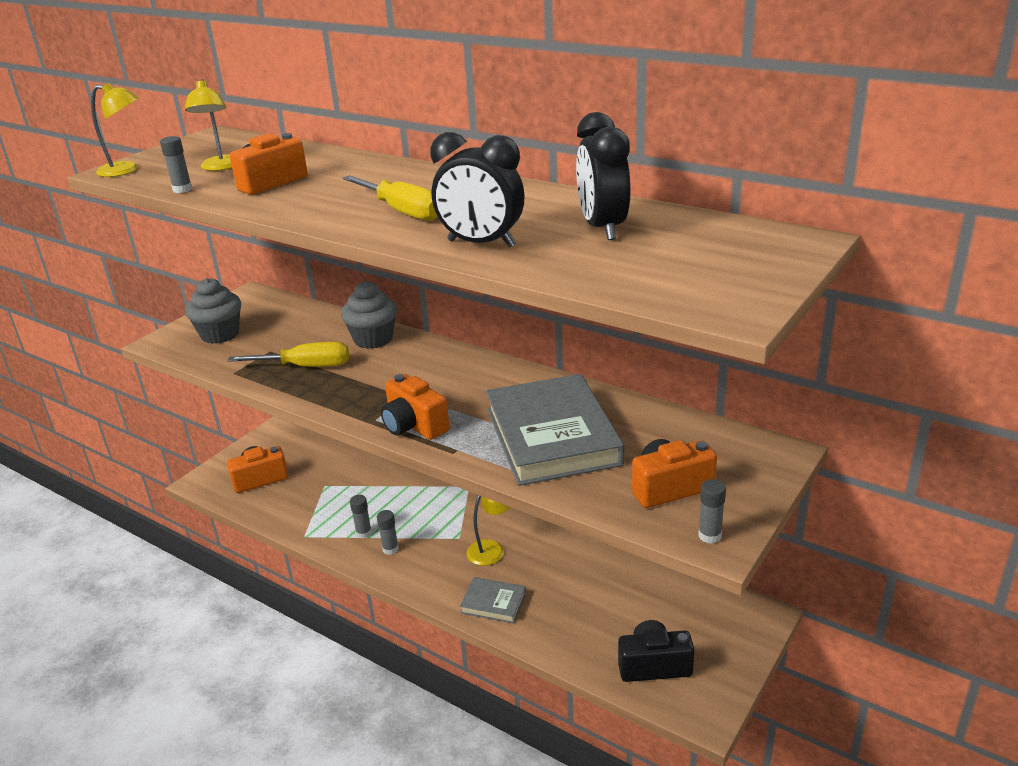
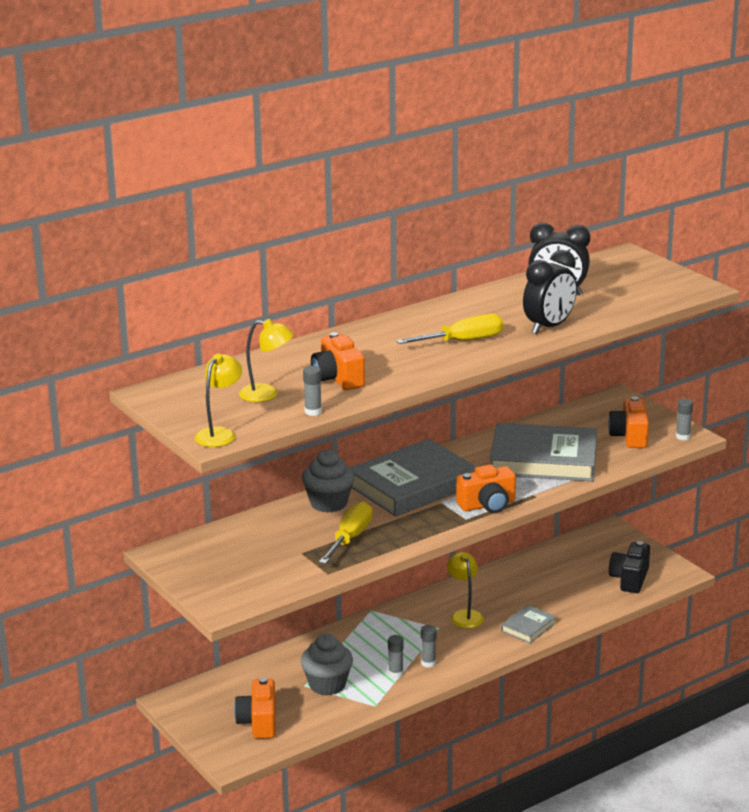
camera: 70 degrees left, 5 degrees down
grey cupcake [185,278,241,344] -> grey cupcake moved to [301,634,353,696]
none -> grey book [350,439,477,516]

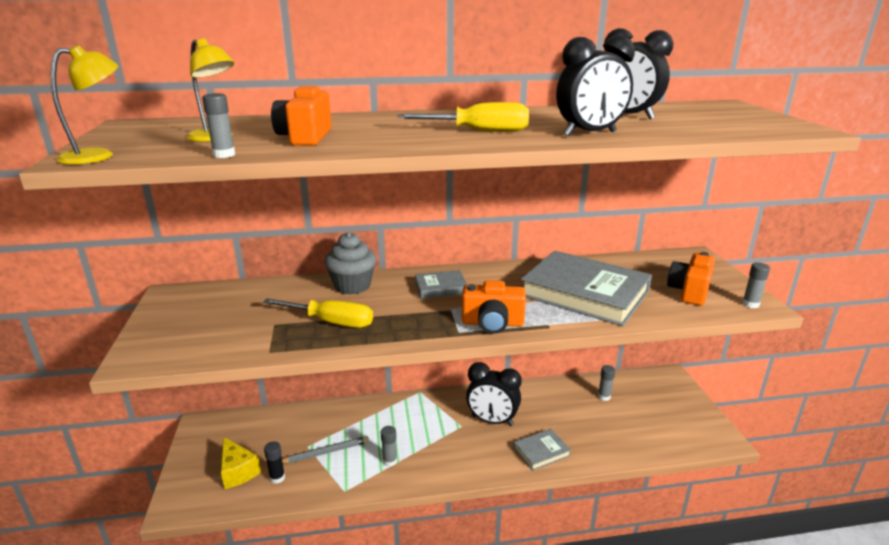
camera: 25 degrees right, 0 degrees up
orange camera [234,677,276,739] -> yellow cheese [221,437,261,489]
grey cupcake [301,634,353,696] -> grey pencil [282,436,369,464]
yellow screwdriver [319,502,373,564] -> yellow screwdriver turned 60 degrees clockwise [263,298,373,328]
grey book [350,439,477,516] -> grey book [415,270,467,299], size x0.46
grey glue stick [421,625,436,668] -> grey glue stick moved to [598,365,615,401]
yellow lamp [447,552,484,629] -> black clock [466,362,522,426]
black camera [609,541,650,593] -> none
none -> black glue stick [264,441,285,484]

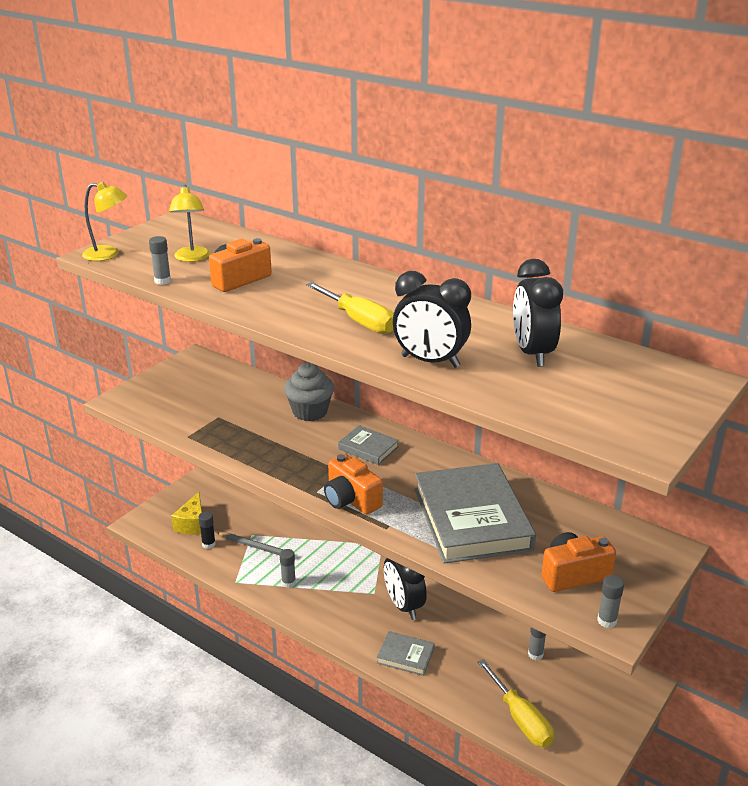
camera: 45 degrees right, 5 degrees up
yellow screwdriver [263,298,373,328] -> yellow screwdriver moved to [478,659,554,747]

